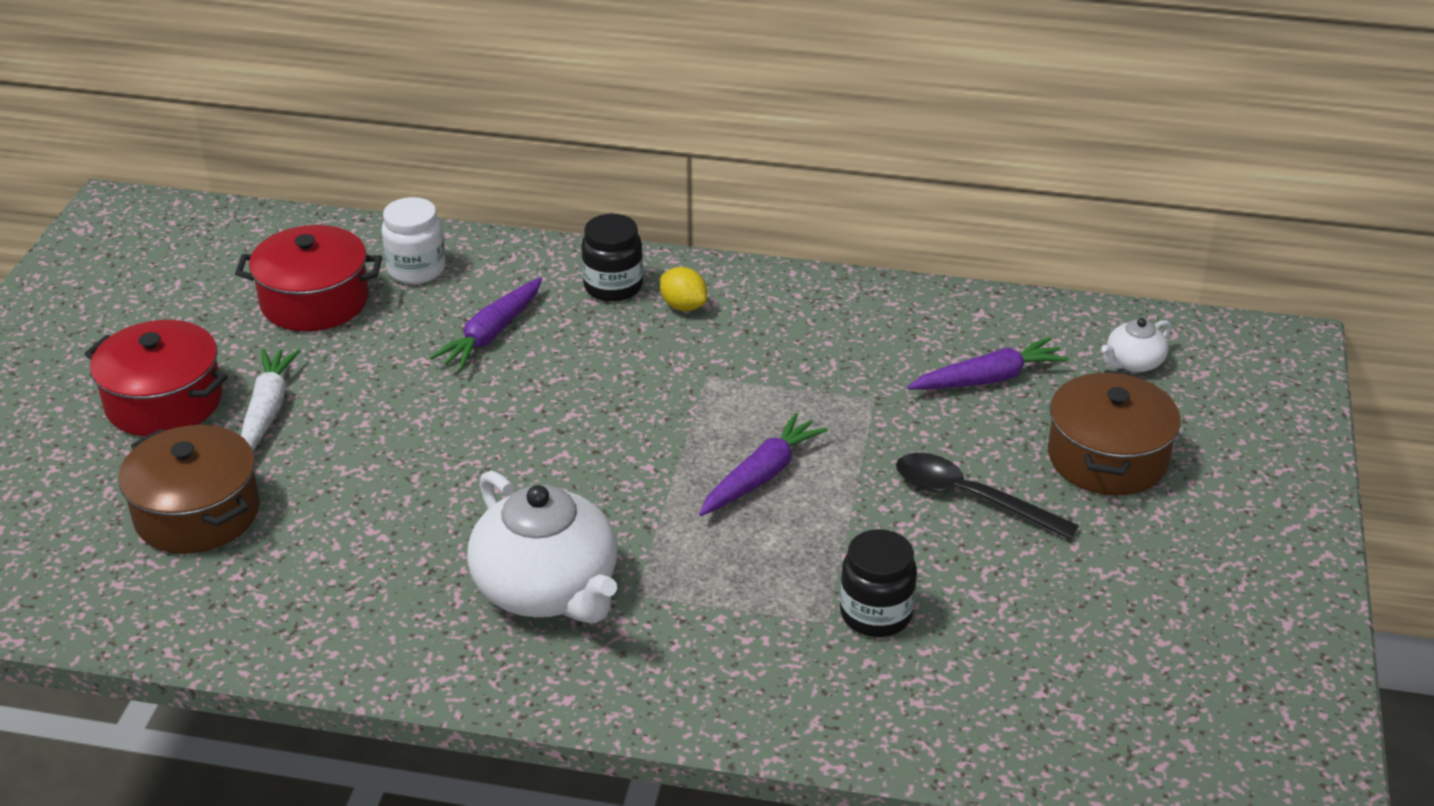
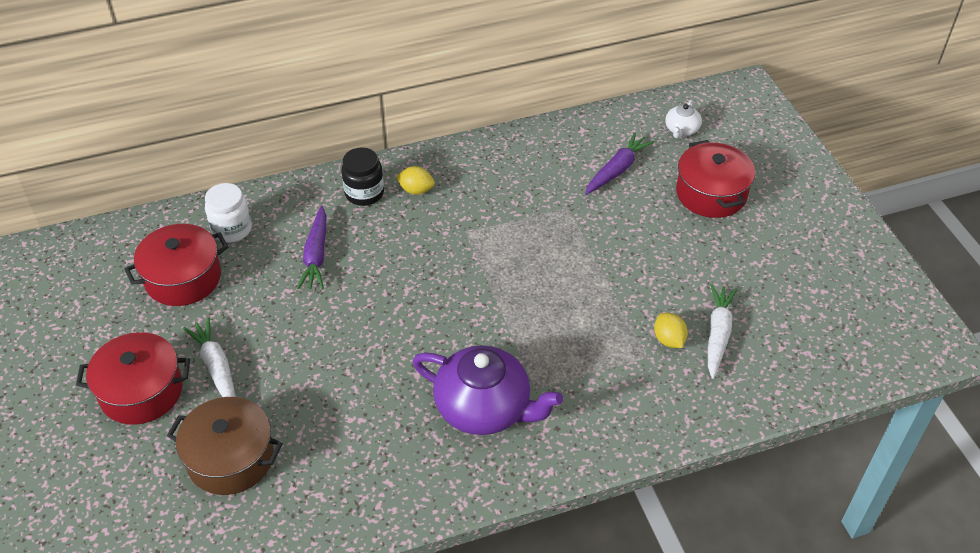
camera: 30 degrees left, 10 degrees up
white teapot [467,471,617,624] -> purple teapot [413,345,563,435]
purple carrot [699,413,828,516] -> none
black jar [840,529,917,637] -> yellow lemon [654,313,688,348]
black spoon [896,453,1079,540] -> none
brown pot [1048,370,1181,496] -> red pot [676,140,755,218]
none -> white carrot [708,284,737,379]

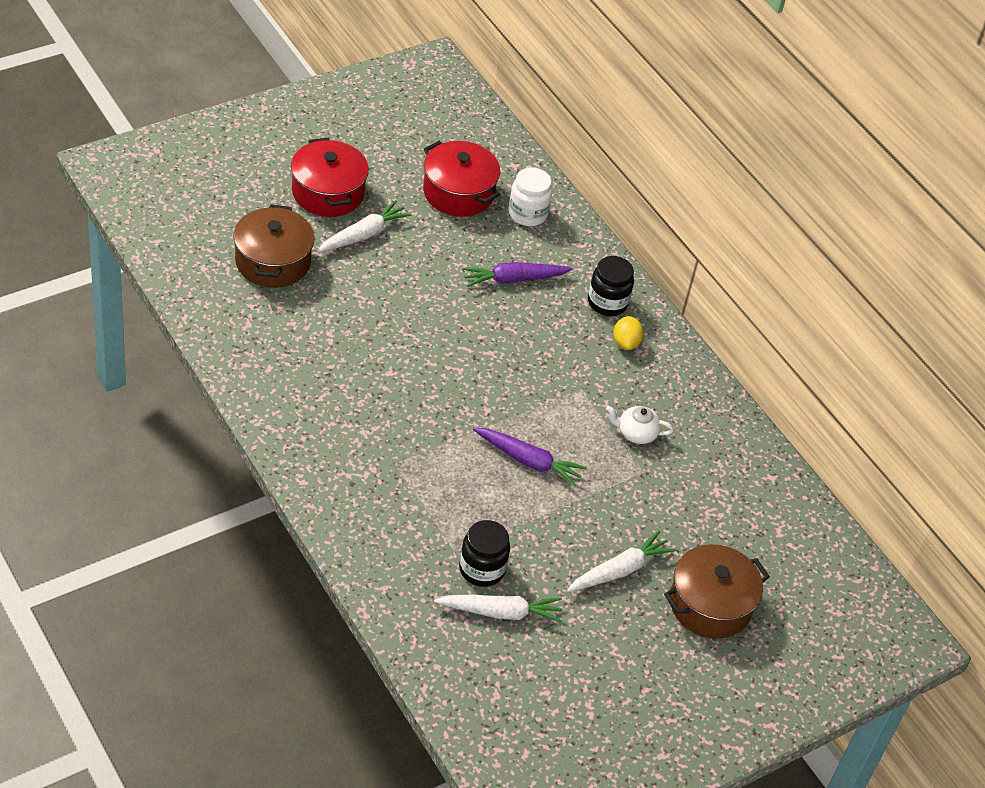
camera: 70 degrees right, 0 degrees up
purple teapot [413,345,563,435] -> none
purple carrot [585,132,654,195] -> purple carrot moved to [473,428,587,487]
yellow lemon [654,313,688,348] -> black jar [459,520,510,587]
white teapot [665,100,702,139] -> white teapot moved to [606,406,674,444]
red pot [676,140,755,218] -> brown pot [664,544,770,639]
none -> white carrot [567,530,676,592]

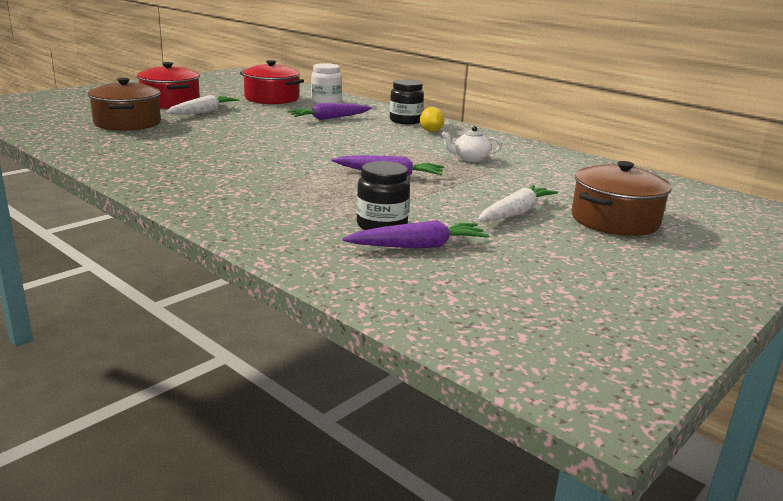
camera: 10 degrees left, 25 degrees down
white carrot [434,595,562,623] -> purple carrot [343,220,489,249]

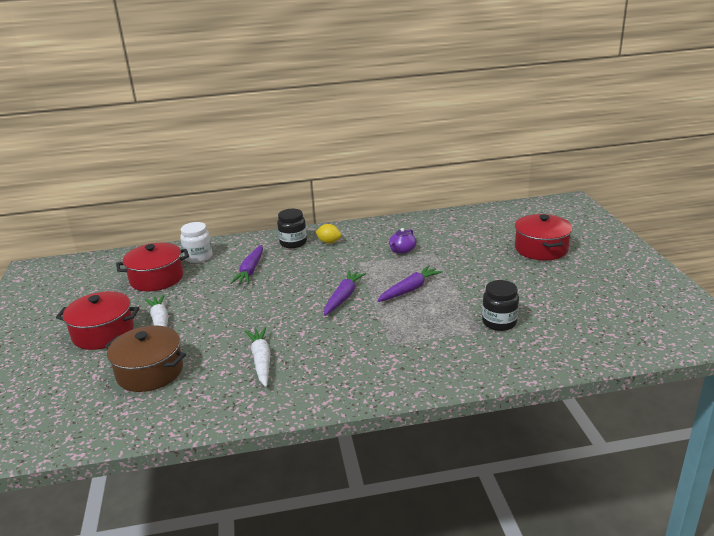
camera: 50 degrees left, 5 degrees up
purple carrot [343,220,489,249] -> purple carrot moved to [324,270,366,316]
white teapot [441,126,502,162] -> purple teapot [389,228,416,254]
white carrot [478,185,558,222] -> white carrot moved to [245,327,271,387]
brown pot [571,161,672,236] -> red pot [515,214,573,260]

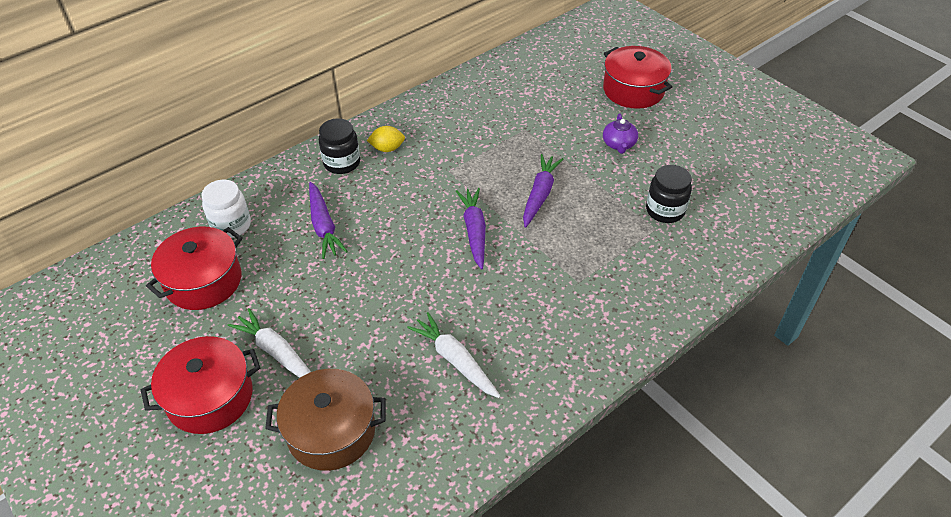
camera: 30 degrees left, 20 degrees up
purple teapot [389,228,416,254] -> purple teapot moved to [603,114,638,154]

